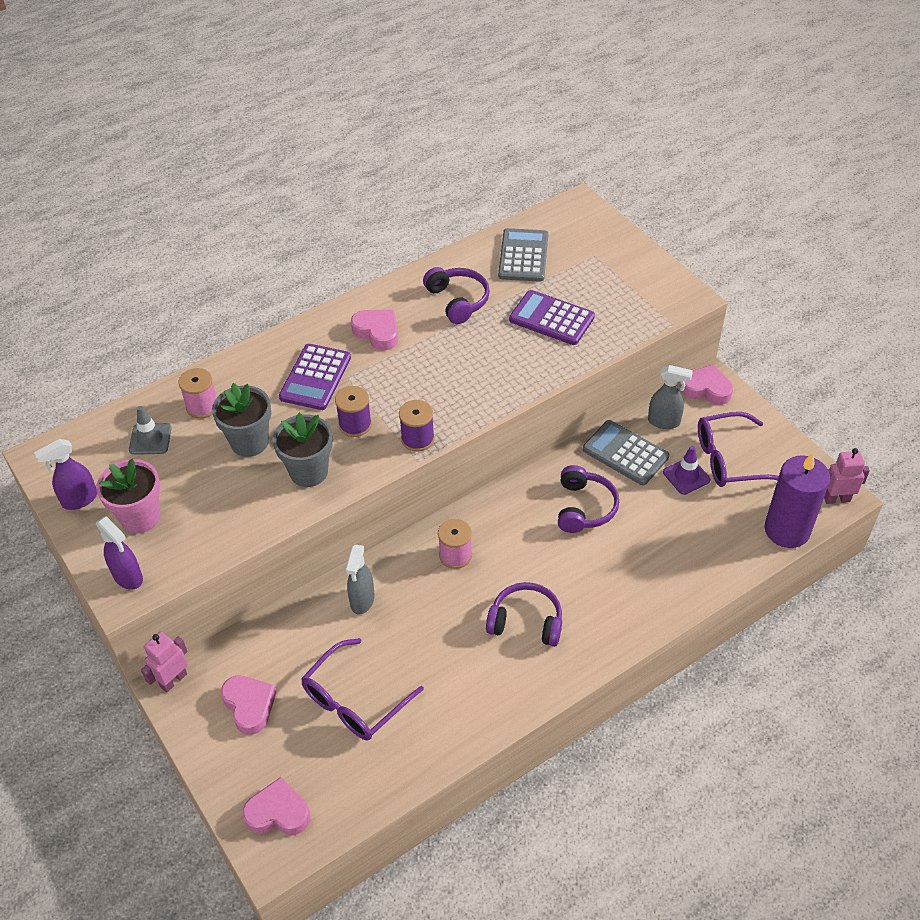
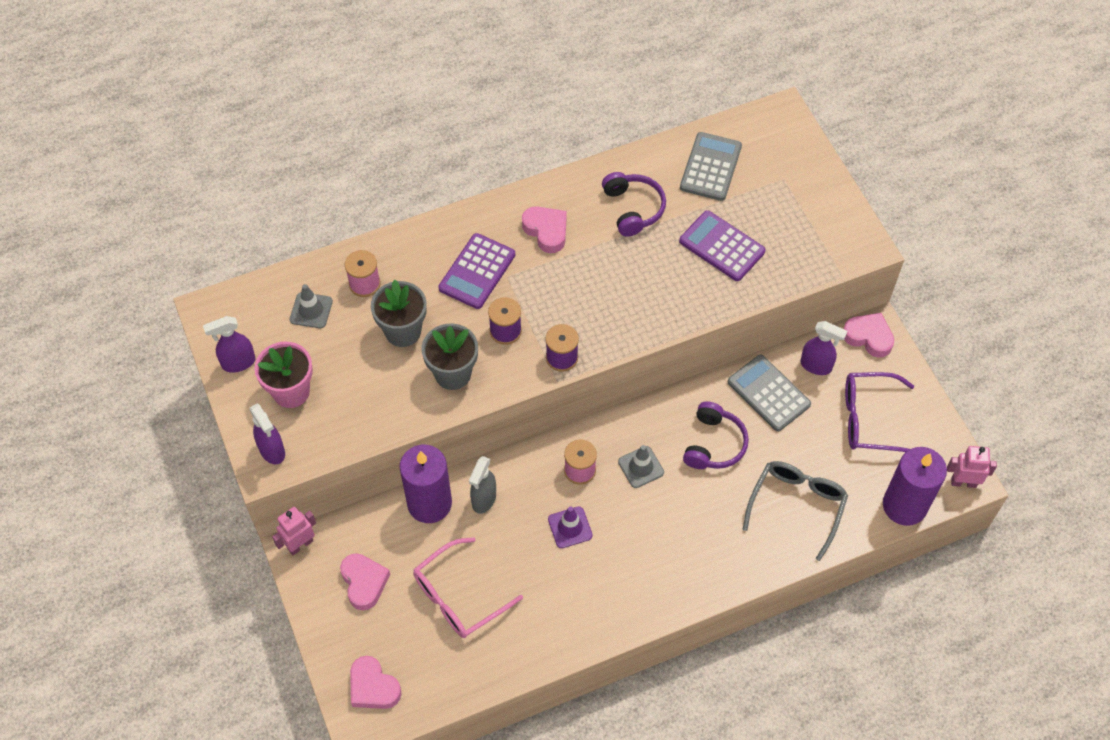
camera: 10 degrees right, 10 degrees up
pink heart [243,777,310,835] -> pink heart turned 150 degrees counterclockwise [350,656,402,709]
purple glasses [301,638,424,740] -> pink glasses [413,537,523,638]
purple headphones [486,582,562,647] -> none
grey spray bottle [648,365,693,429] -> purple spray bottle [800,321,847,375]
purple traffic cone [663,446,711,495] -> purple traffic cone moved to [548,506,593,548]
none -> purple candle [400,445,452,523]
none -> grey traffic cone [618,445,664,488]
none -> grey glasses [742,461,848,561]

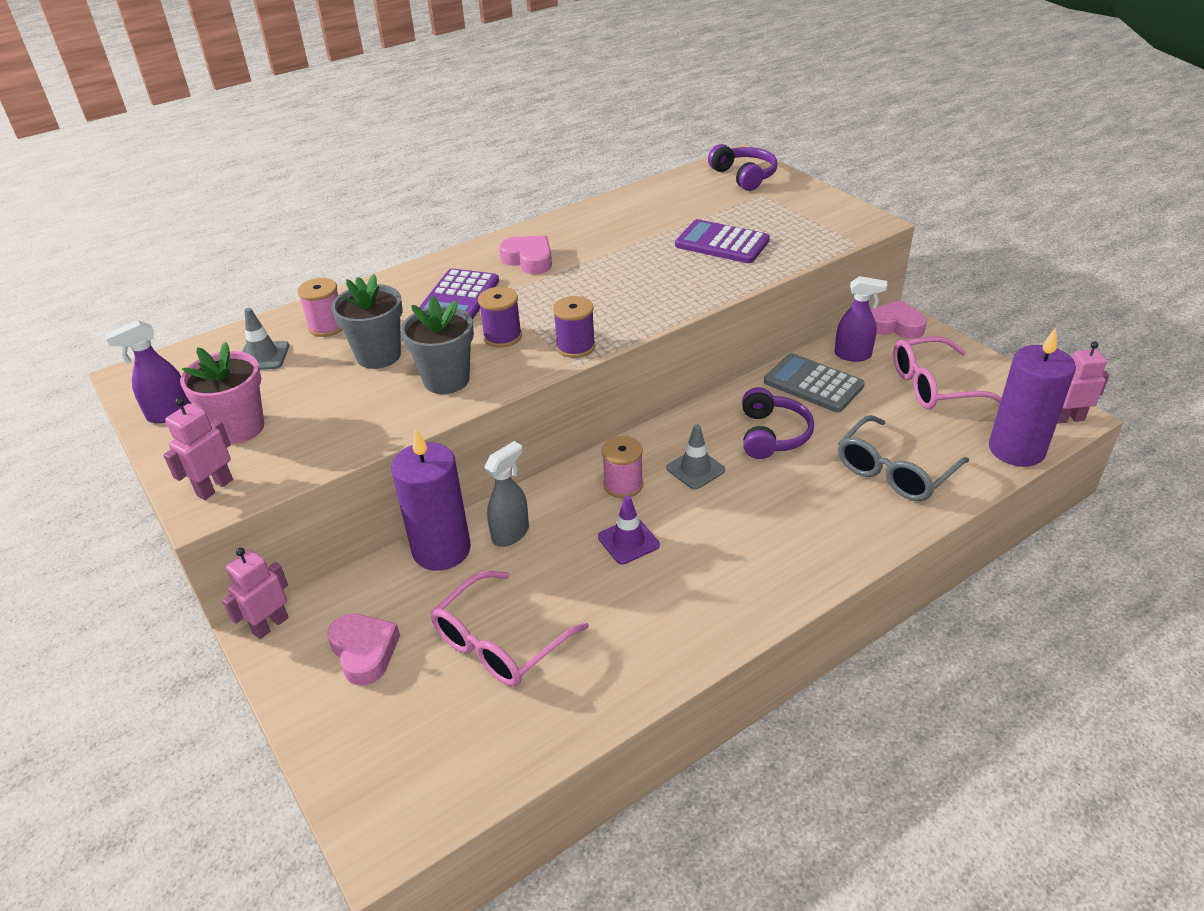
camera: 10 degrees left, 20 degrees down
purple spray bottle [249,403,285,464] -> pink robot [163,397,233,500]
pink heart [350,656,402,709] -> none
grey spray bottle [469,456,496,514] -> grey spray bottle turned 150 degrees counterclockwise [484,441,529,547]
purple headphones [602,172,666,236] -> purple headphones moved to [708,144,777,191]
grey calculator [680,132,742,201] -> none
grey glasses [742,461,848,561] -> grey glasses turned 150 degrees counterclockwise [838,415,969,501]
purple glasses [845,372,914,452] -> pink glasses [893,337,1002,409]

